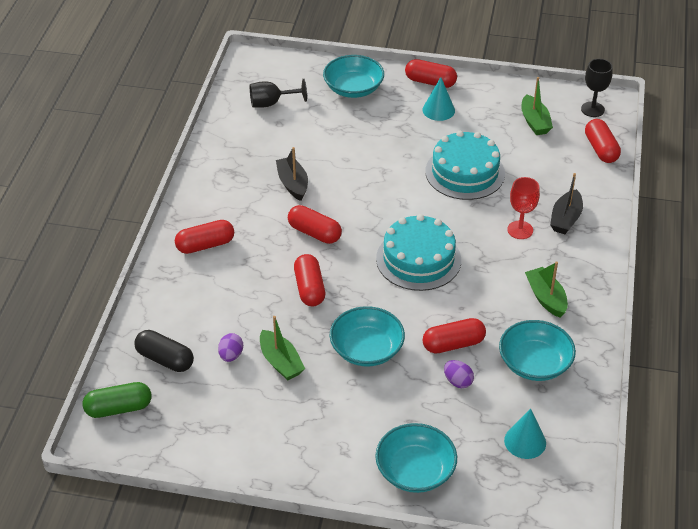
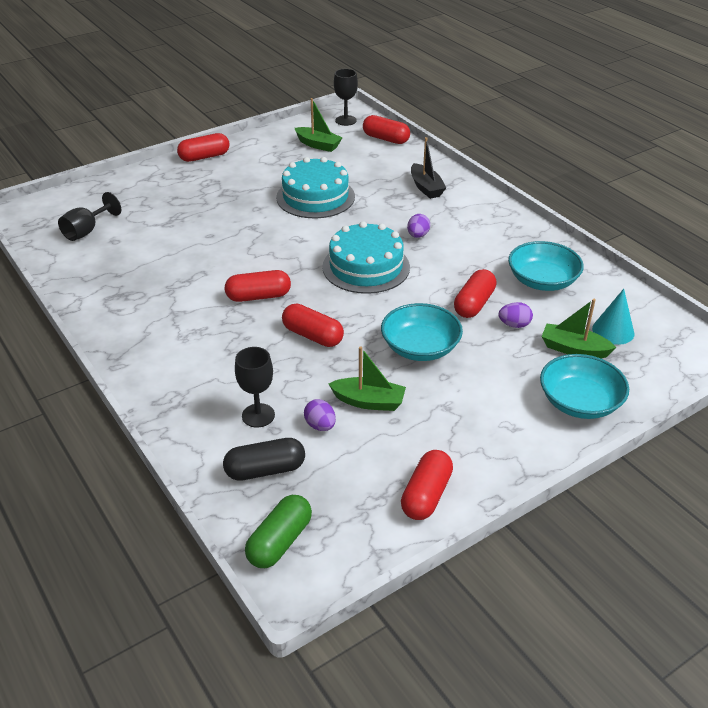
camera: 45 degrees left, 5 degrees down
red capsule [175,220,234,254] -> red capsule moved to [401,450,453,520]
black boat [276,147,308,201] -> none
turquoise bowl [323,55,384,98] -> none
turquoise cone [423,77,455,121] -> none
red goblet [507,177,540,239] -> none
green boat [525,262,568,318] -> green boat moved to [542,299,616,358]
none -> black goblet [235,347,275,428]
none -> purple egg [407,214,430,238]

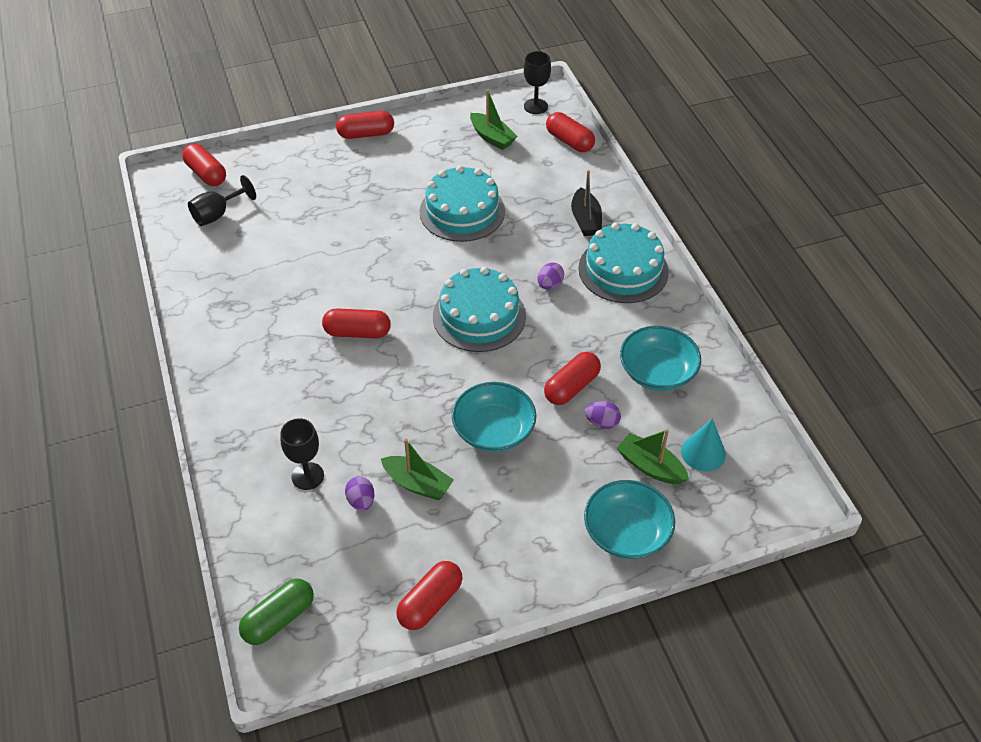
camera: 15 degrees right, 10 degrees up
black capsule [223,438,305,481] -> none
red capsule [282,304,344,347] -> red capsule moved to [182,144,226,186]
none -> turquoise cake [578,223,669,303]

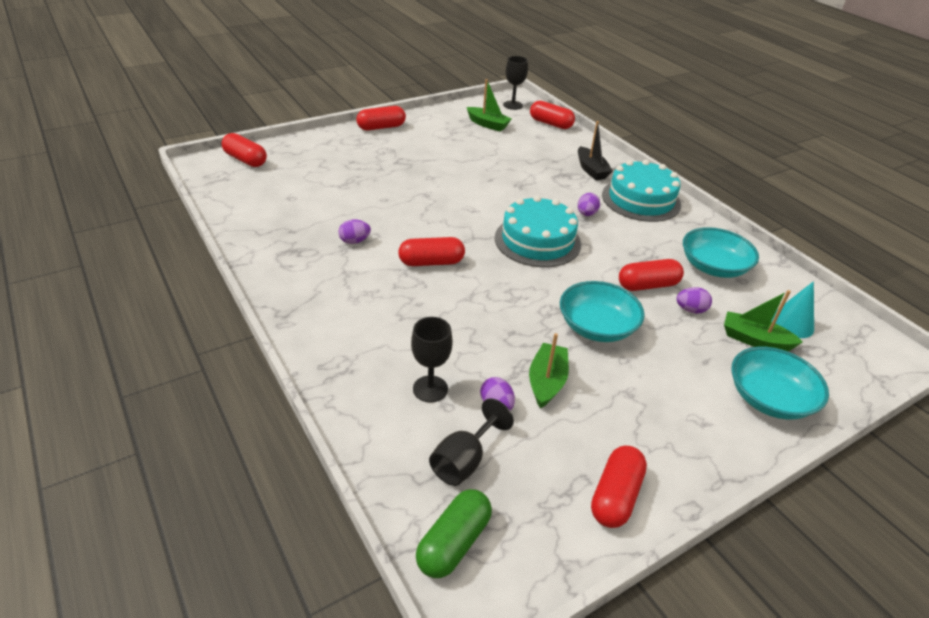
camera: 15 degrees left, 10 degrees down
black goblet [188,175,256,226] -> black goblet moved to [429,398,514,486]
green boat [381,439,454,500] -> green boat turned 90 degrees counterclockwise [529,333,569,408]
turquoise cake [419,165,505,242] -> none
red capsule [544,352,601,405] -> red capsule turned 45 degrees clockwise [619,259,684,291]
none -> purple egg [339,219,371,244]

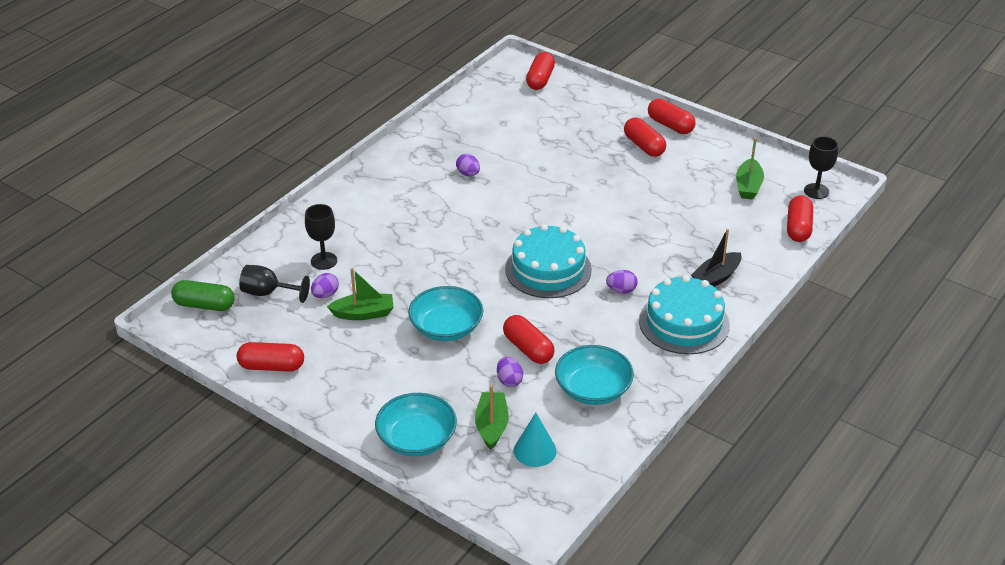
camera: 70 degrees right, 0 degrees up
red capsule [398,237,465,266] -> red capsule moved to [624,117,666,157]

